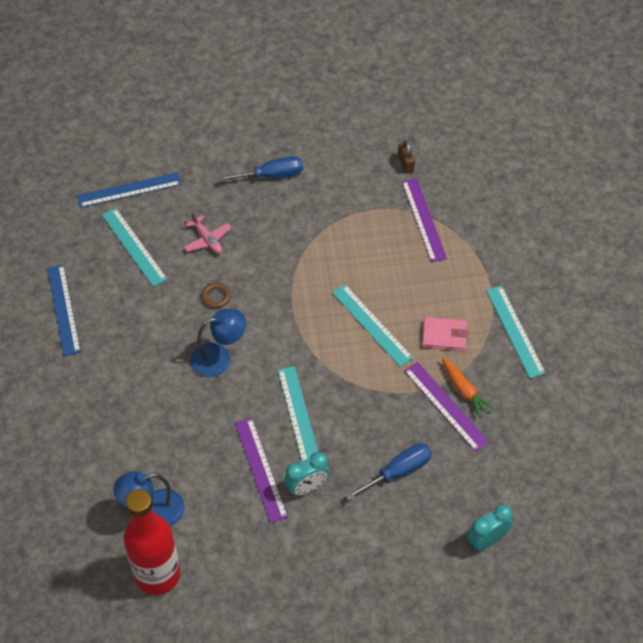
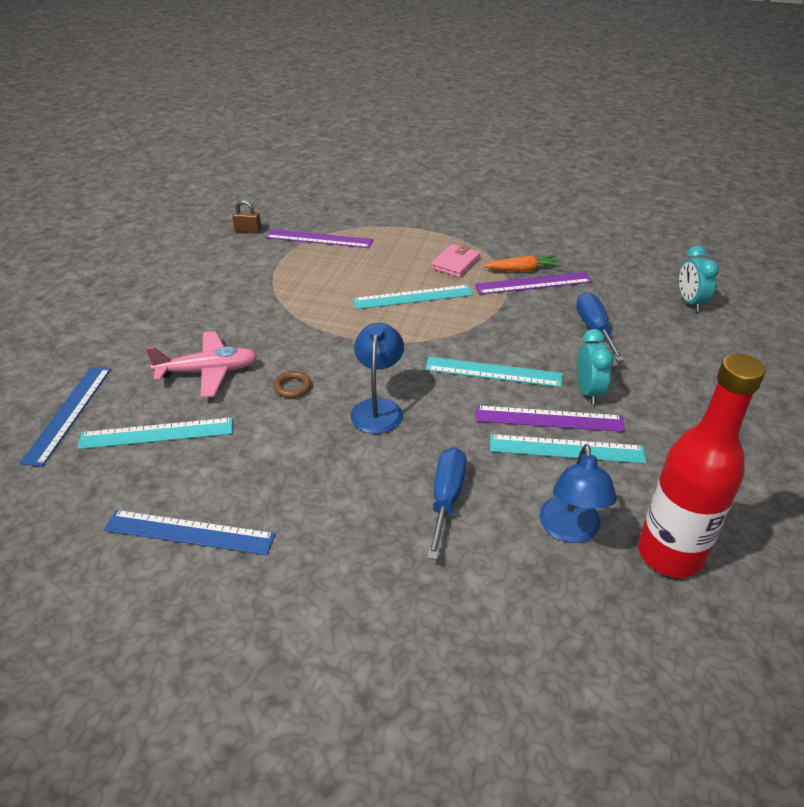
camera: 65 degrees left, 15 degrees down
pink plane [184,211,231,254] -> pink plane [146,331,258,398], size x1.55
blue screwdriver [218,156,303,182] -> blue screwdriver moved to [427,447,466,560]
turquoise ruler [486,286,546,378] -> turquoise ruler moved to [490,434,646,464]

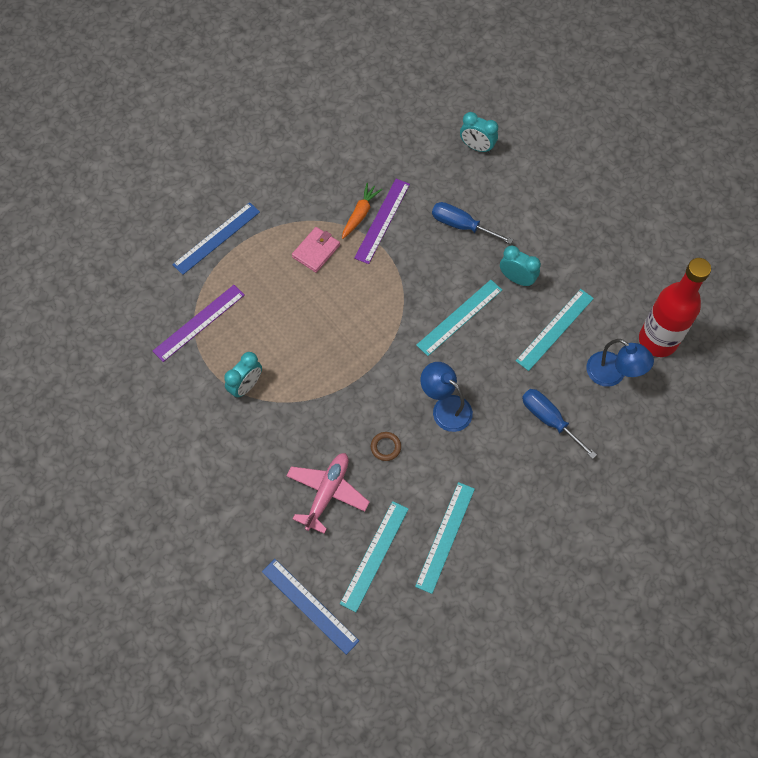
camera: 55 degrees left, 25 degrees up
blue ruler [104,510,275,555] -> blue ruler moved to [172,202,260,275]
brown padlock [232,200,262,233] -> none
turquoise ruler [353,285,473,309] -> turquoise ruler moved to [415,482,475,594]
pink wallet [431,244,480,278] -> pink wallet turned 60 degrees clockwise [292,227,340,273]
purple ruler [476,405,625,432] -> none
none -> turquoise clock [224,352,262,398]

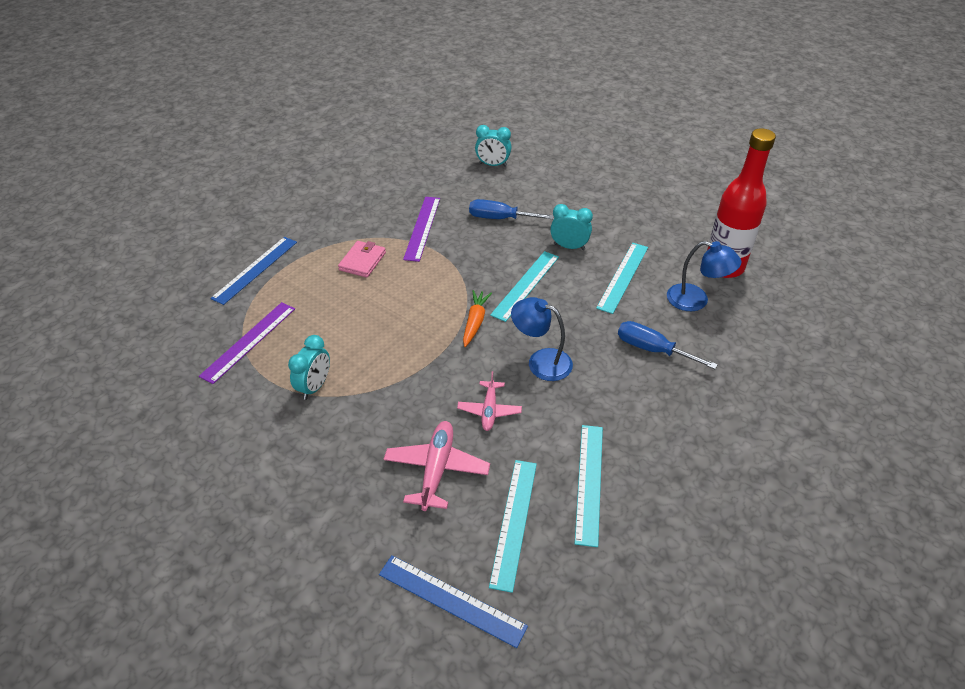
camera: 15 degrees left, 20 degrees down
orange carrot [342,183,382,239] -> orange carrot moved to [463,290,492,347]
brown ring [371,432,401,461] -> pink plane [457,371,522,431]

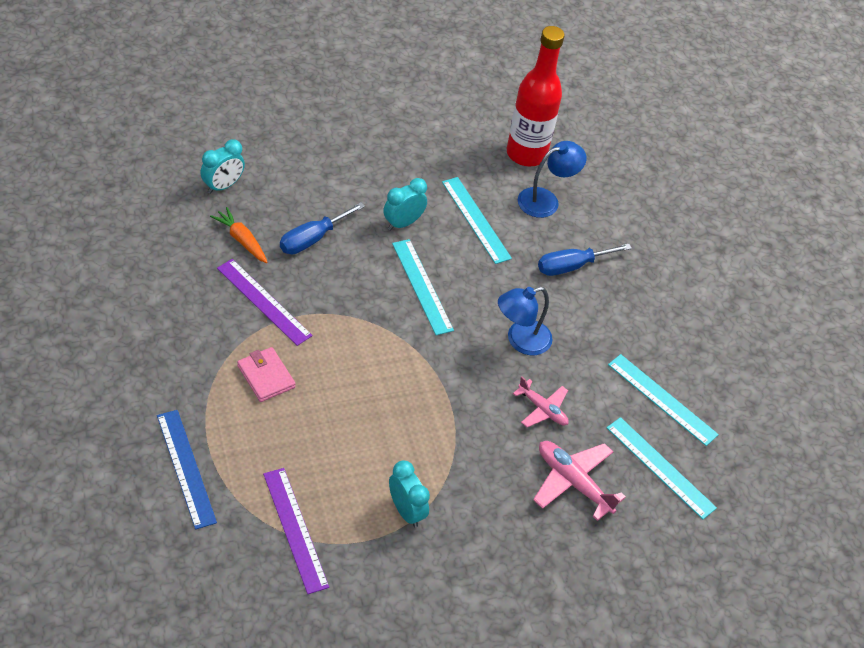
camera: 60 degrees left, 5 degrees up
blue ruler [379,555,528,648] -> none
orange carrot [463,290,492,347] -> orange carrot moved to [210,207,268,263]

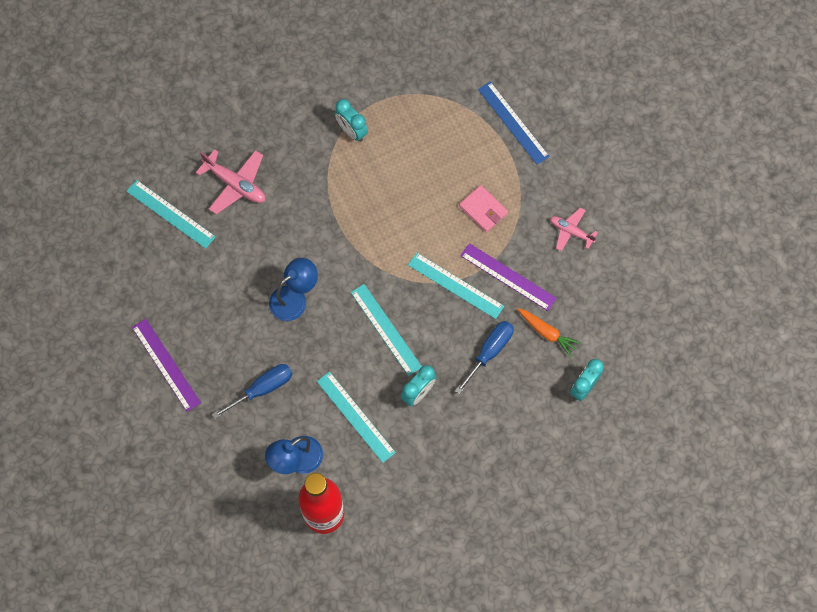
camera: 175 degrees right, 20 degrees up
purple ruler [263,468,329,594] -> purple ruler moved to [132,319,201,412]
pink plane [513,377,569,427] -> pink plane moved to [550,208,598,252]
turquoise ruler [608,354,719,446] -> turquoise ruler moved to [408,252,504,319]

